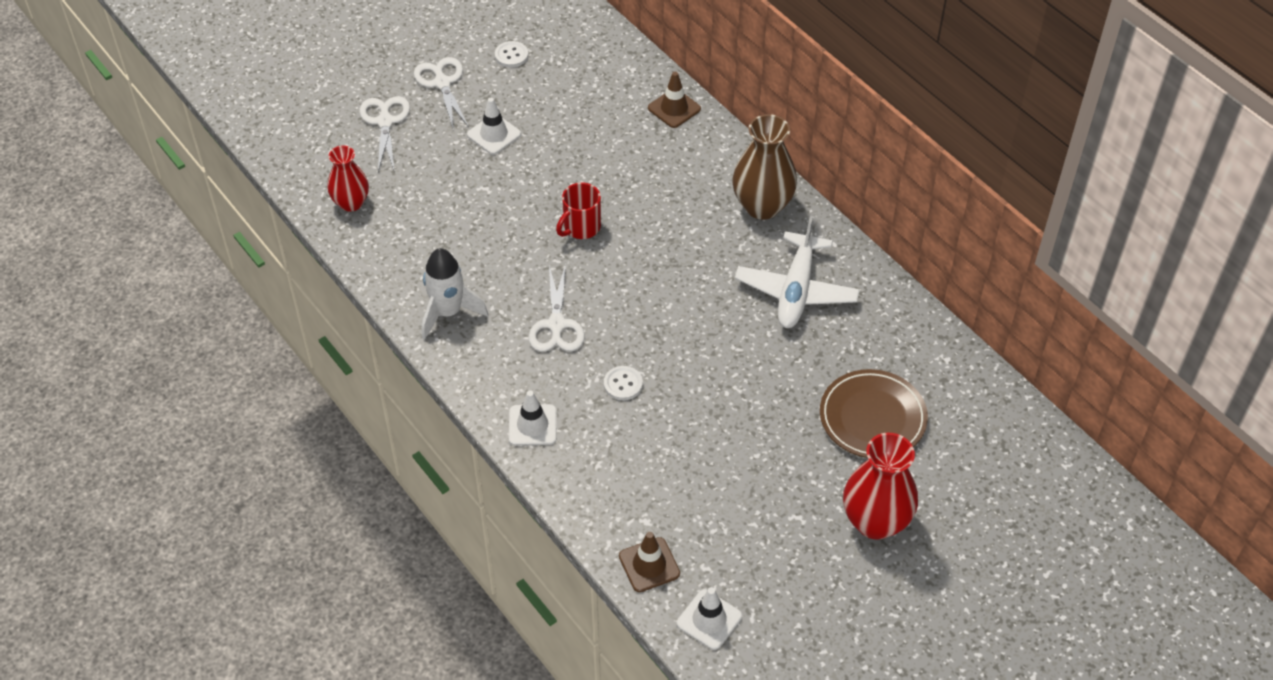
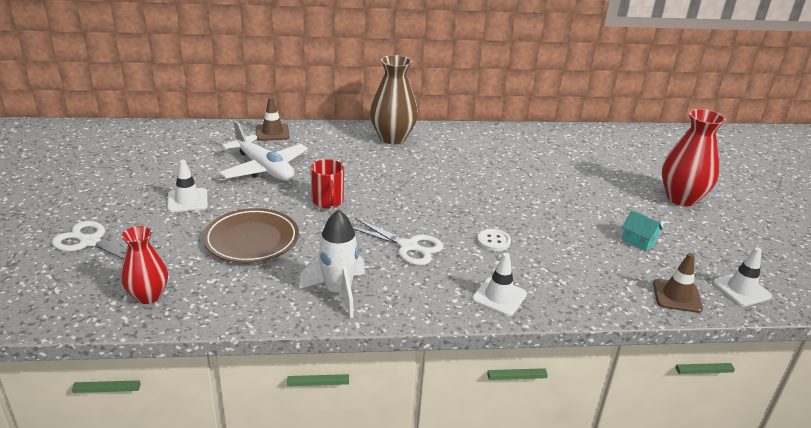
camera: 60 degrees left, 20 degrees down
white scissors [414,57,469,131] -> none
white button [495,41,528,67] -> none
white plane [735,215,860,328] -> white plane moved to [219,121,308,181]
brown plate [820,369,928,458] -> brown plate moved to [203,208,299,263]
none -> turquoise house [622,210,663,251]

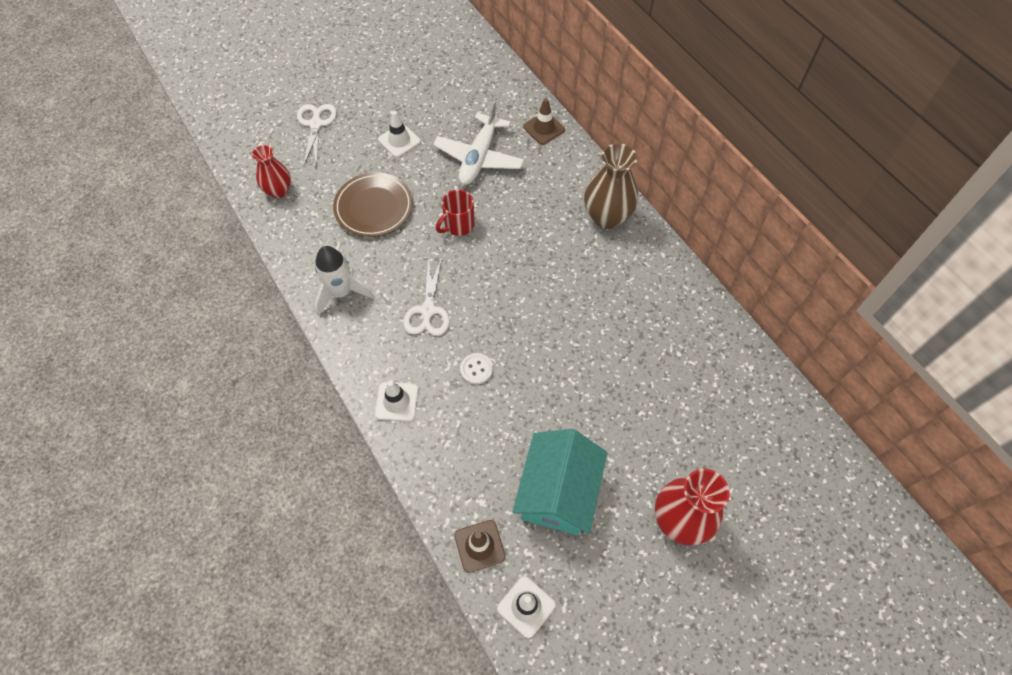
camera: 65 degrees right, 30 degrees up
turquoise house [622,210,663,251] -> turquoise house [512,429,607,535], size x2.47

